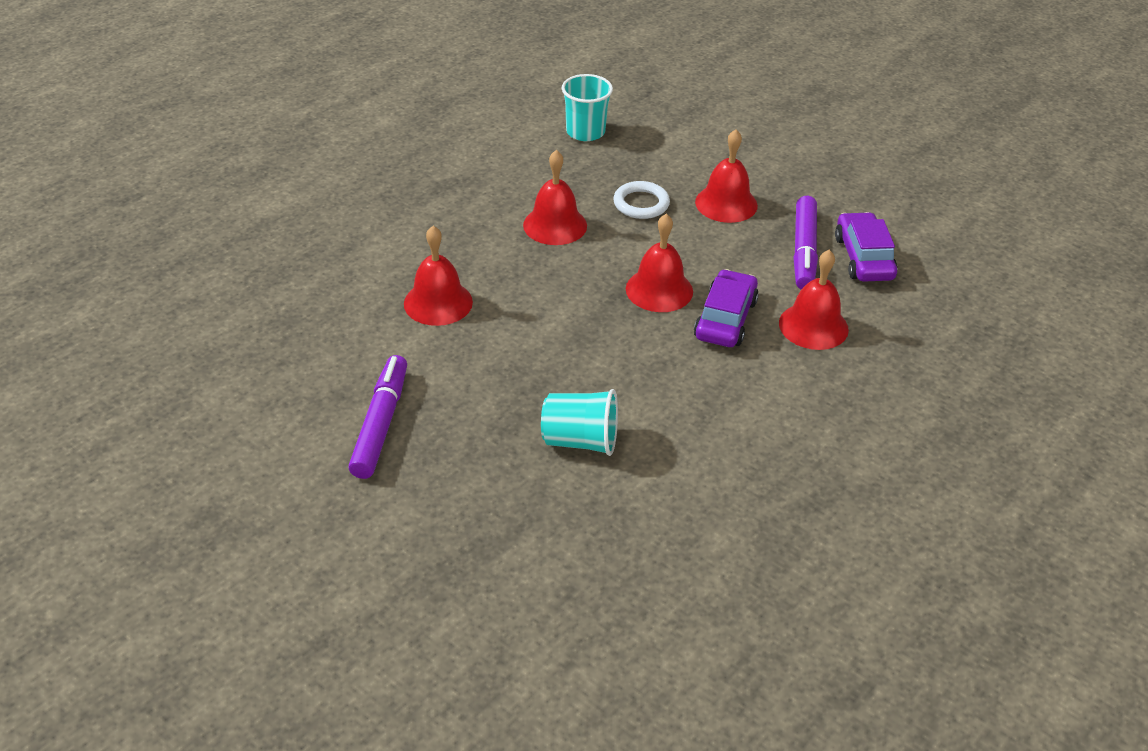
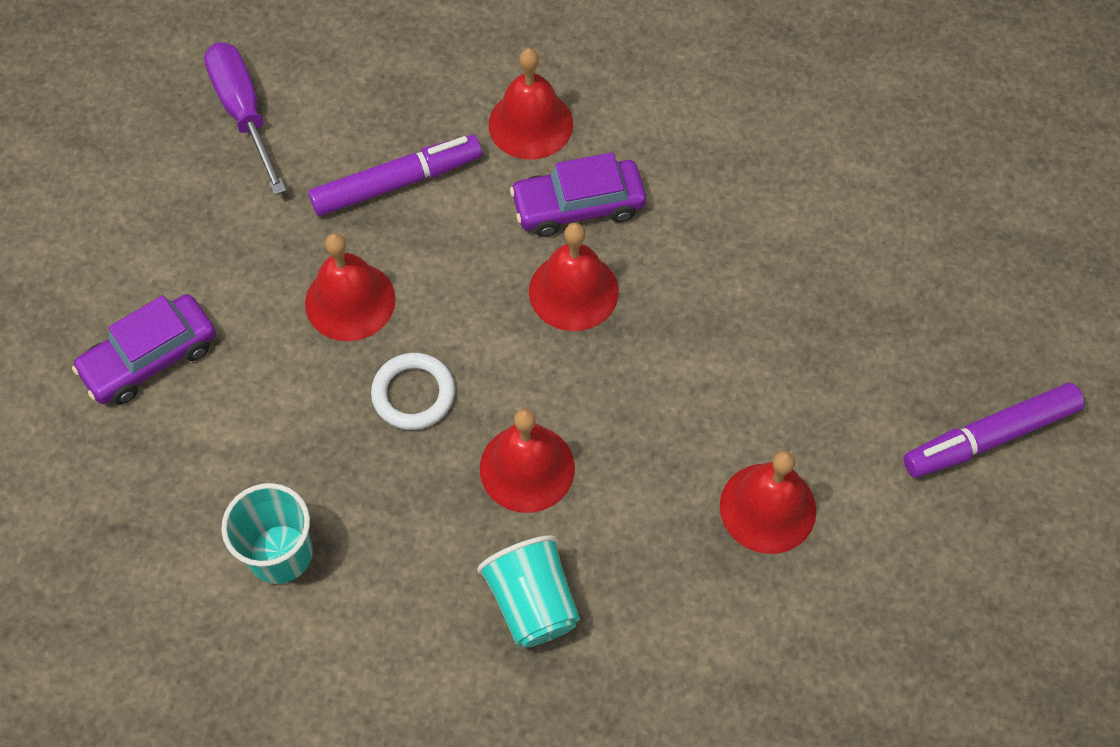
camera: 120 degrees left, 20 degrees up
turquoise cup [541,389,618,456] -> turquoise cup moved to [477,535,580,648]
purple car [835,212,897,282] -> purple car moved to [72,294,216,404]
none -> purple screwdriver [204,42,286,195]

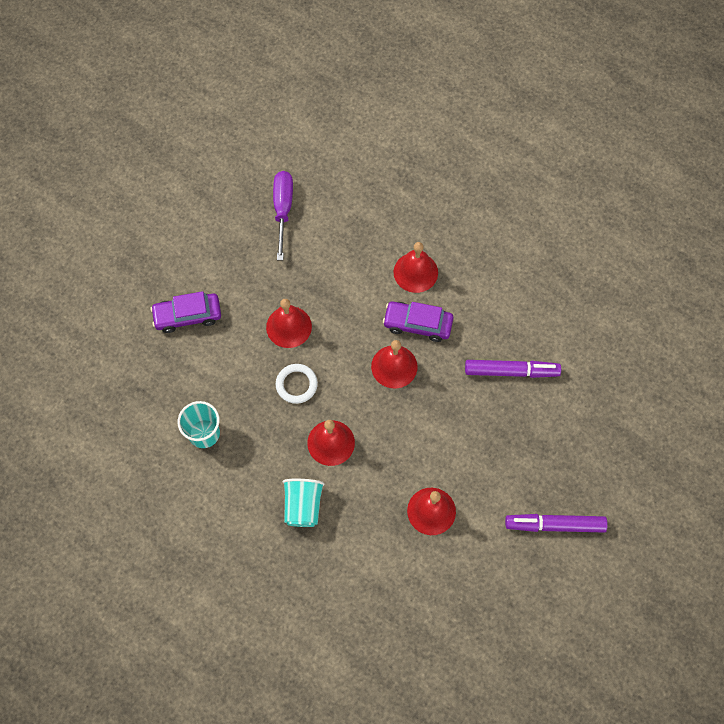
camera: 25 degrees right, 5 degrees up
purple marker [308,135,482,216] -> purple marker moved to [465,360,561,378]

